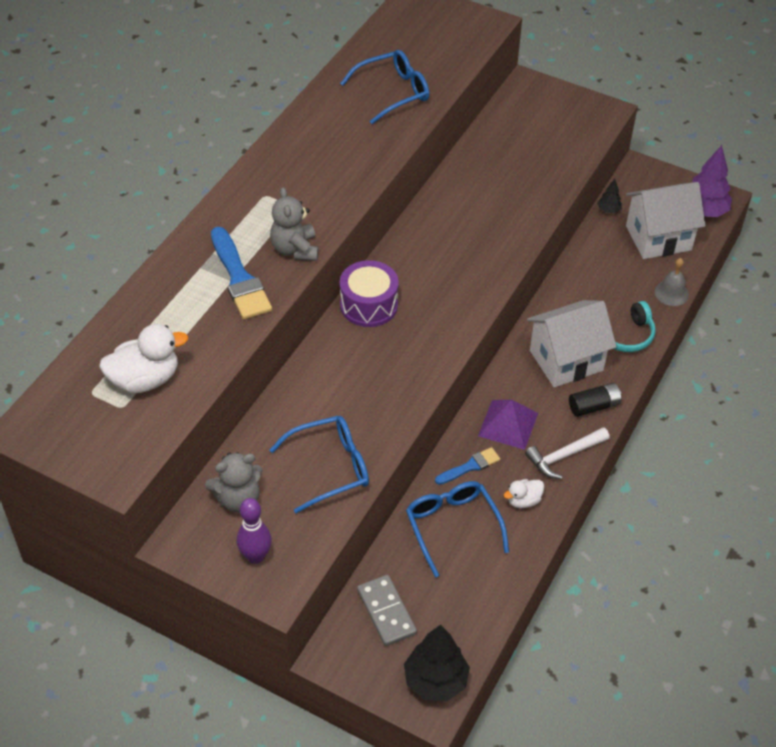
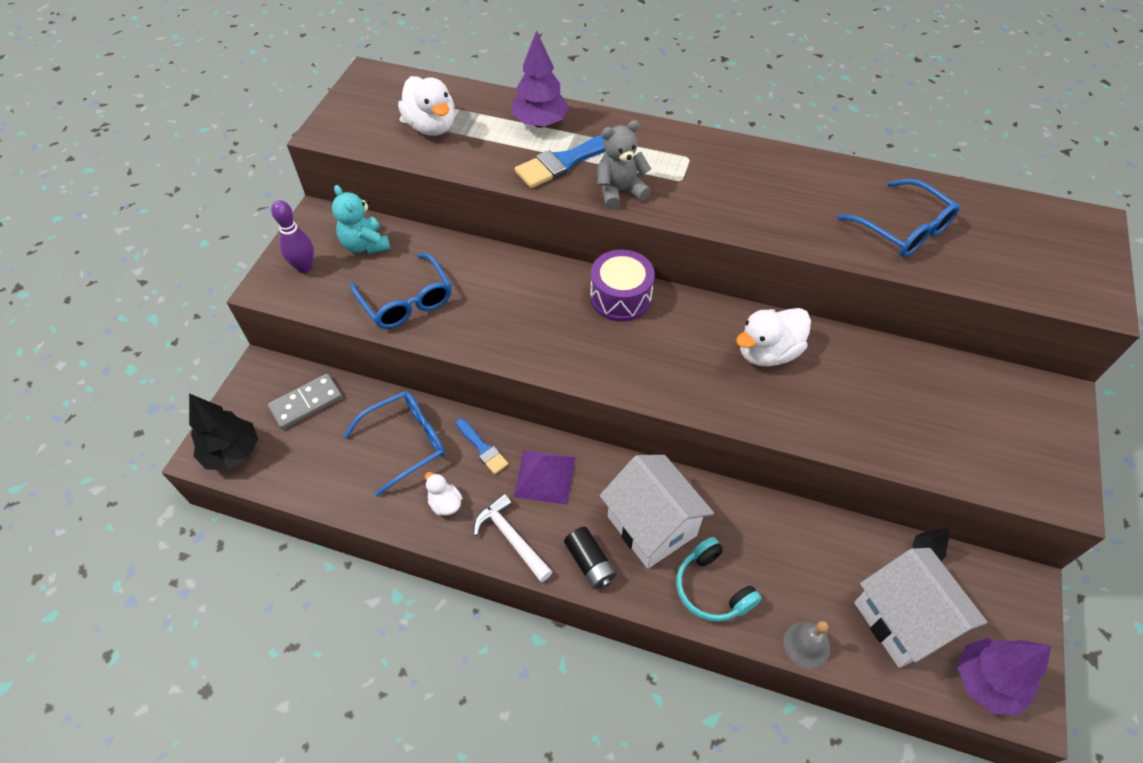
camera: 80 degrees right, 5 degrees up
grey teddy bear [205,452,263,513] -> turquoise teddy bear [332,185,390,254]
none -> purple tree [512,30,569,128]
none -> white duck [736,308,811,366]

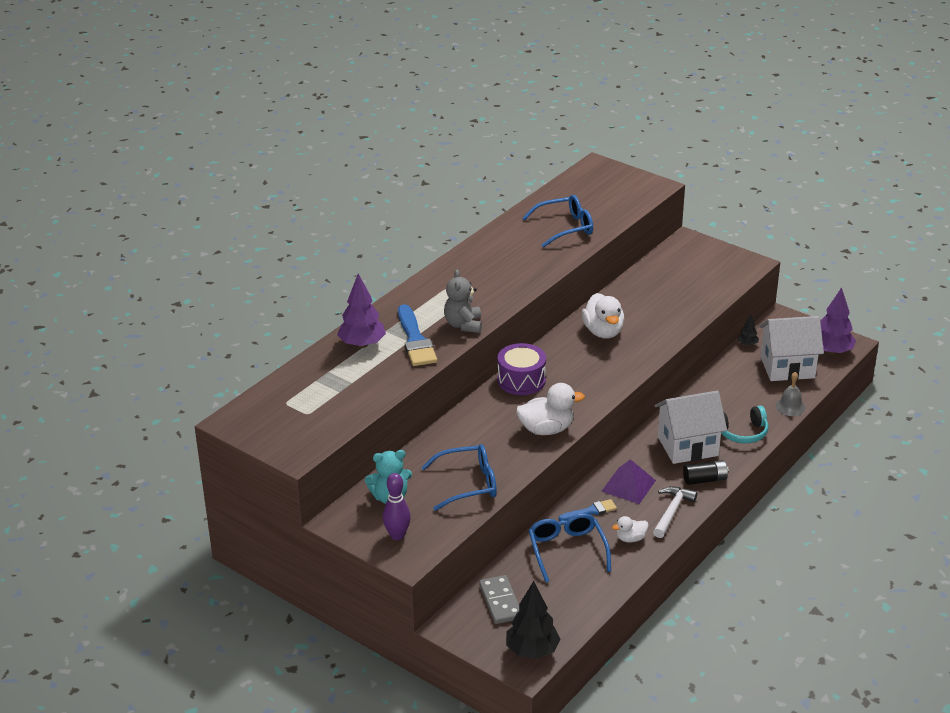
camera: 70 degrees left, 20 degrees down
white duck [398,76,455,136] -> white duck moved to [516,383,585,435]
white hammer [473,494,553,582] -> white hammer turned 135 degrees clockwise [653,486,697,538]

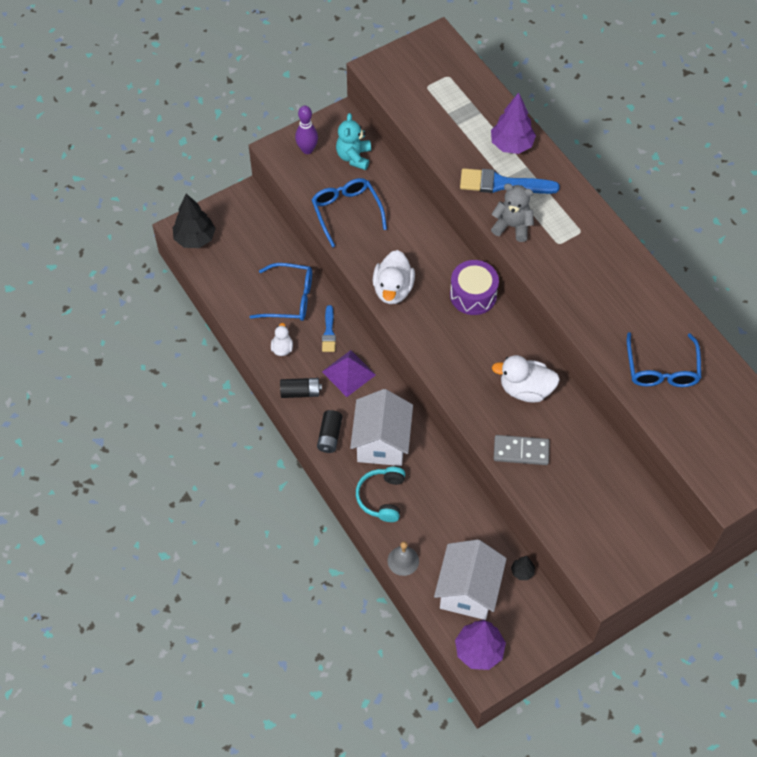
camera: 110 degrees right, 25 degrees up
blue glasses [421,444,497,511] -> blue glasses turned 150 degrees clockwise [312,178,387,248]
grey domino [479,575,519,624] -> grey domino moved to [494,435,550,465]
white hammer [653,486,697,538] -> black battery [280,378,322,398]

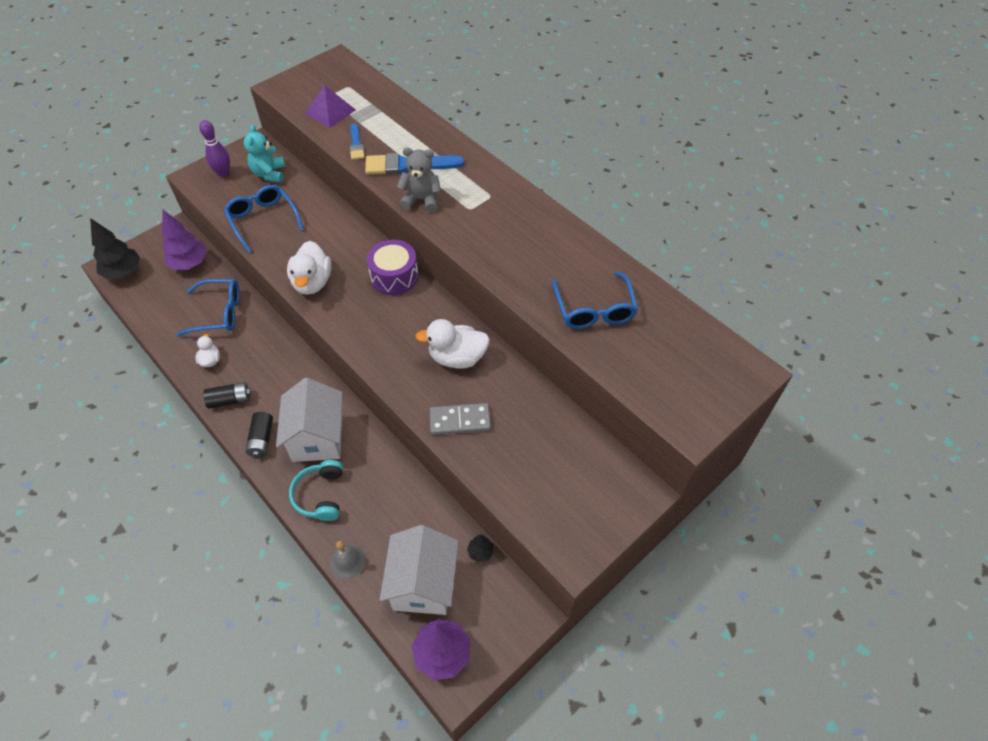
camera: 10 degrees left, 5 degrees down
blue brush [322,305,336,352] -> blue brush moved to [349,123,365,160]
purple pyramid [322,350,376,397] -> purple pyramid moved to [304,85,356,128]
purple tree [491,92,536,154] -> purple tree moved to [162,210,207,270]

